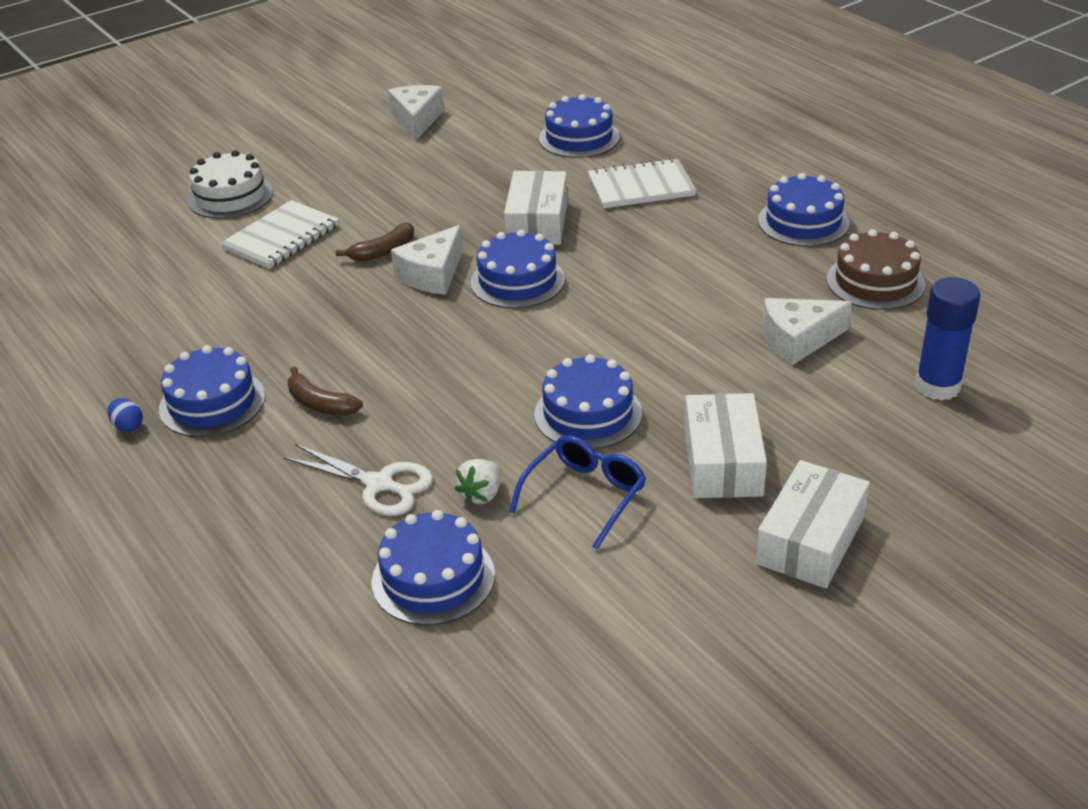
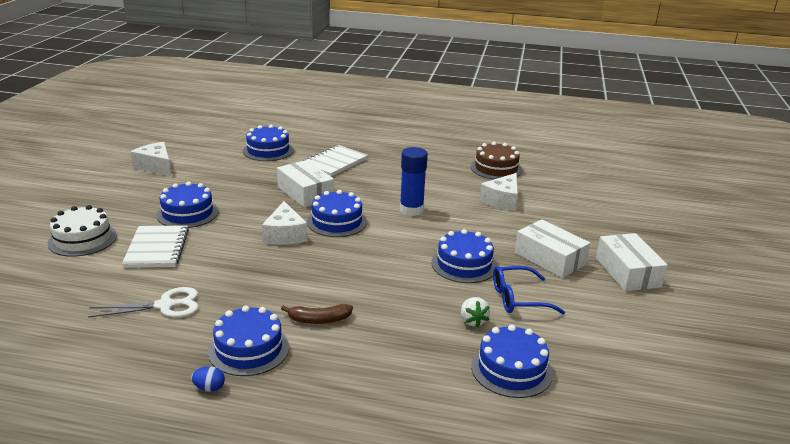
camera: 45 degrees left, 10 degrees down
white scissors [283,444,433,516] -> white scissors moved to [88,287,199,317]
brown banana [336,223,414,262] -> none
blue glasses [509,435,646,550] -> blue glasses turned 90 degrees counterclockwise [493,266,565,314]
blue cake [758,173,850,247] -> blue cake moved to [156,182,218,228]
blue glue stick [915,277,981,401] -> blue glue stick moved to [400,147,428,216]

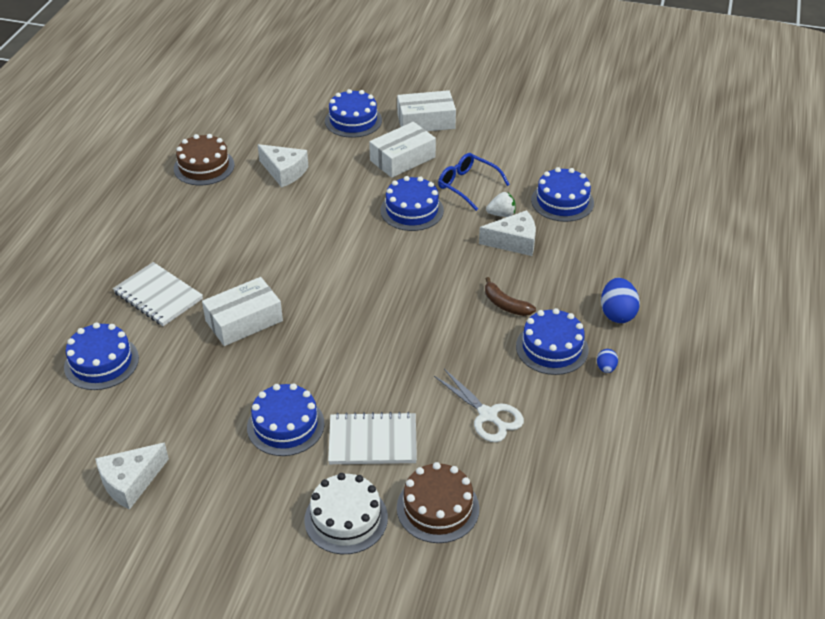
camera: 85 degrees left, 15 degrees up
white scissors [88,287,199,317] -> white scissors turned 150 degrees clockwise [434,369,524,442]
white cheese [262,201,308,245] -> white cheese moved to [479,210,536,256]
brown banana [281,304,353,324] -> brown banana turned 135 degrees clockwise [485,277,536,316]
blue cake [307,190,367,237] -> blue cake moved to [325,89,382,138]
blue glue stick [400,147,428,216] -> none
blue glasses [493,266,565,314] -> blue glasses turned 135 degrees clockwise [438,153,510,211]
none -> brown cake [397,462,479,543]
none -> blue egg [601,278,640,323]

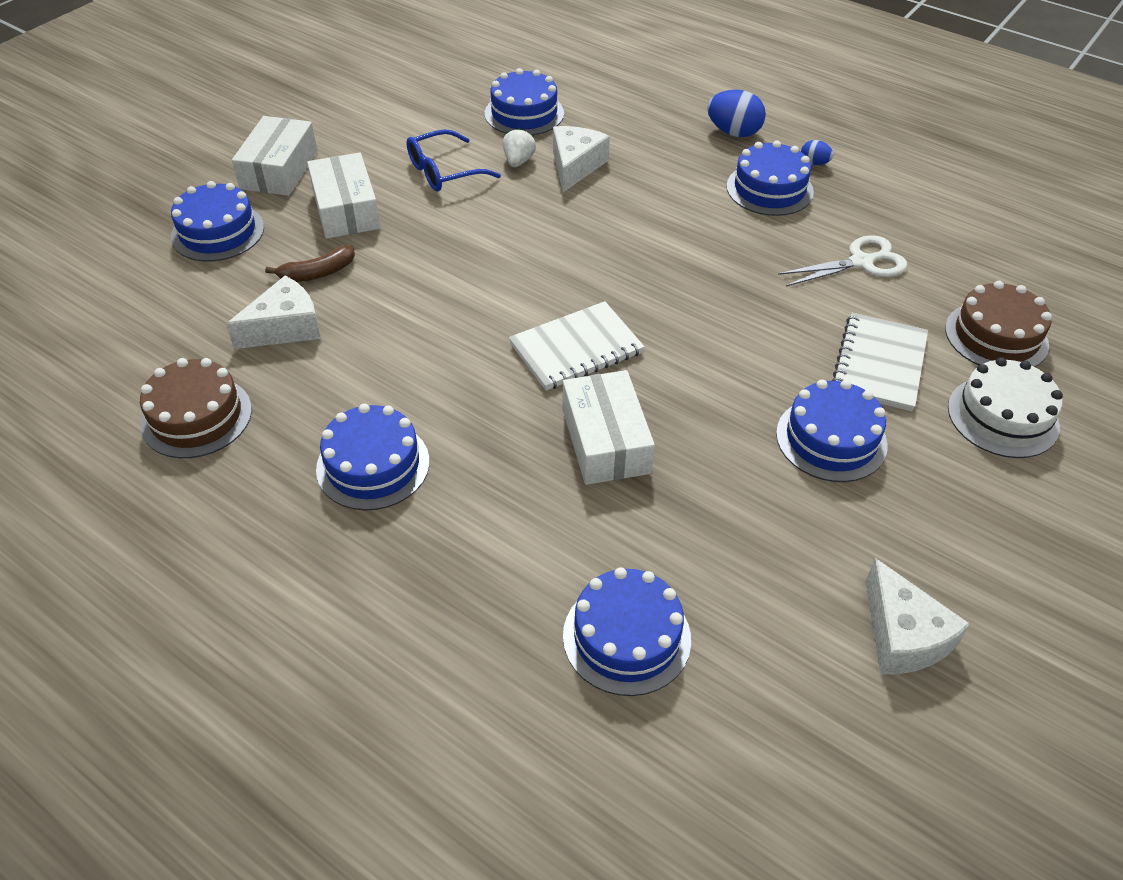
camera: 70 degrees left, 5 degrees up
white notebook [113,262,203,326] -> white notebook moved to [509,301,645,391]
blue cake [381,176,444,231] -> blue cake moved to [316,404,430,510]
brown banana [485,277,536,316] -> brown banana moved to [265,245,355,282]

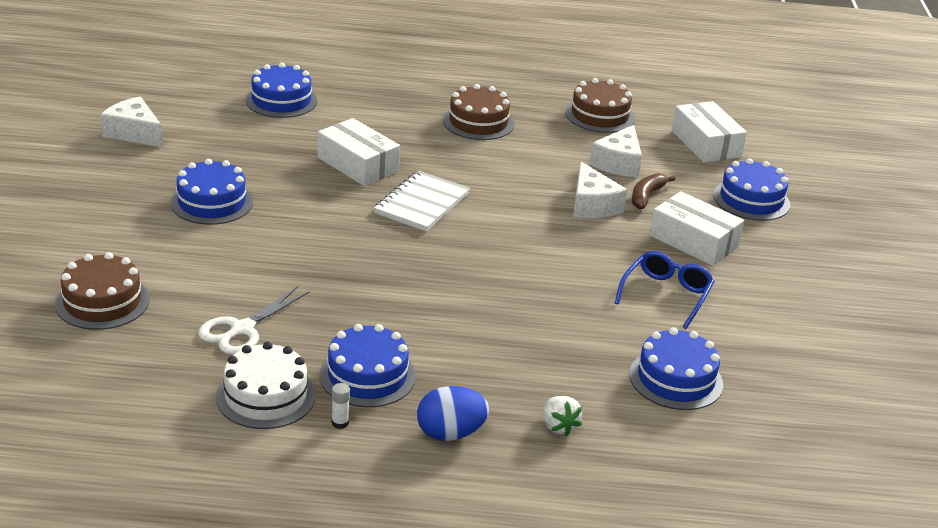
camera: 145 degrees right, 15 degrees down
white box [232,116,317,196] -> white box moved to [672,101,747,163]
blue cake [316,404,430,510] -> brown cake [443,84,515,140]
white strawberry [503,128,536,167] -> white strawberry moved to [544,396,582,436]
white cheese [553,126,610,192] -> white cheese moved to [573,161,627,218]
blue egg [801,140,834,165] -> white glue stick [332,383,350,429]
white notebook [832,313,928,411] -> none
white cake [948,357,1063,458] -> white cake moved to [216,342,316,429]

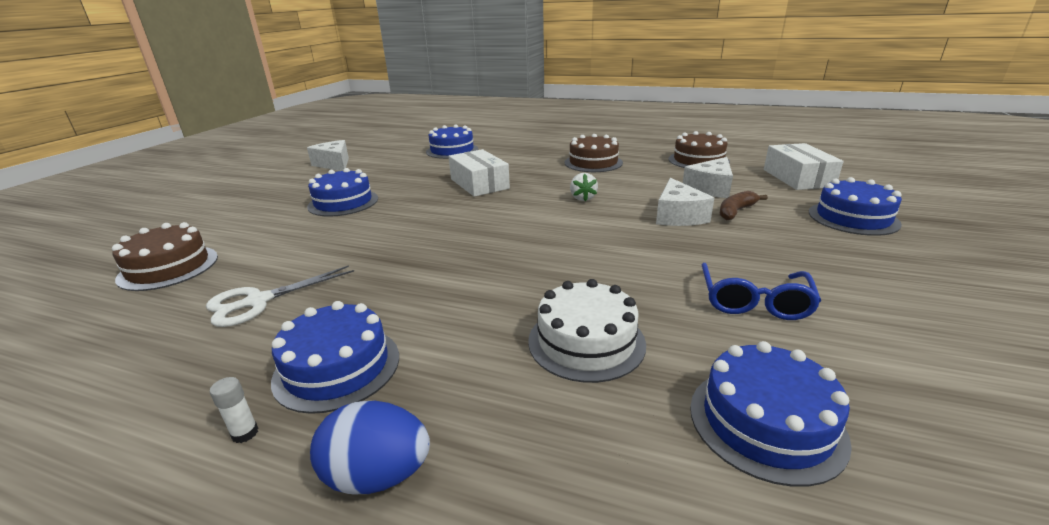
camera: 20 degrees right, 5 degrees down
white cake [216,342,316,429] -> white cake moved to [528,279,646,383]
white notebook [374,171,470,232] -> none
white strawberry [544,396,582,436] -> white strawberry moved to [570,173,598,201]
blue glasses [615,251,715,329] -> blue glasses turned 150 degrees clockwise [702,263,821,320]
white box [650,191,744,266] -> none

